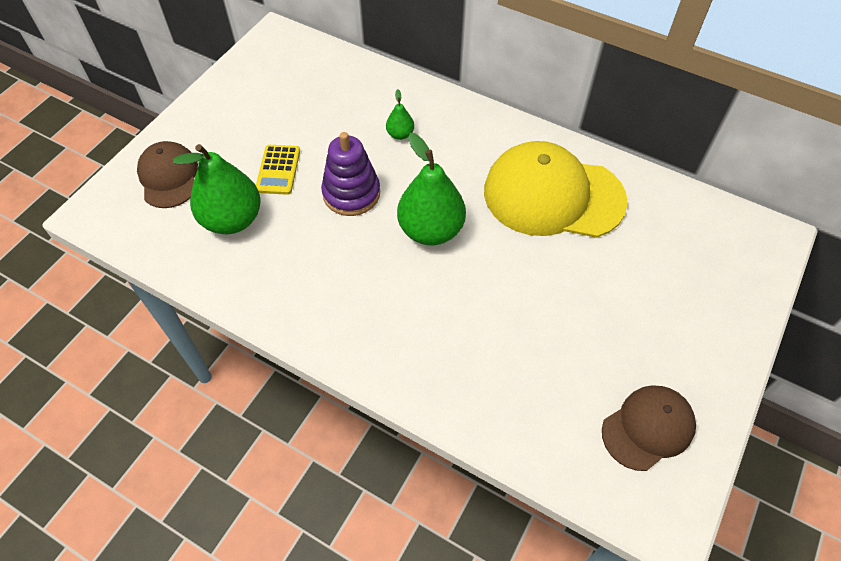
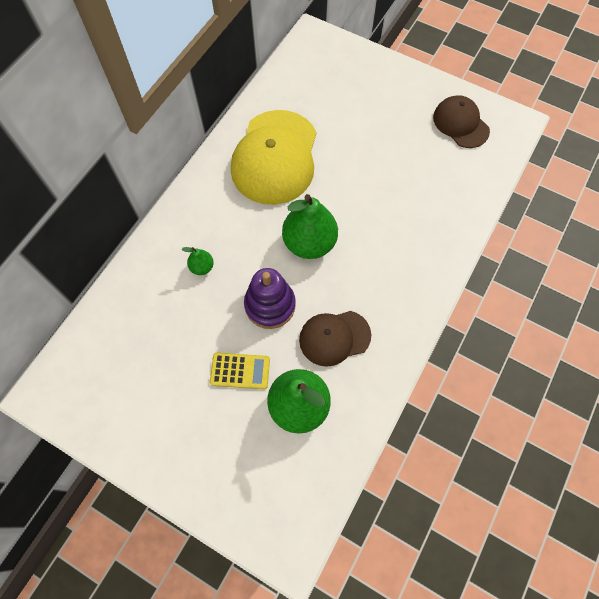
camera: 90 degrees left, 10 degrees up
brown cap [137,141,198,208] -> brown cap moved to [299,311,371,367]

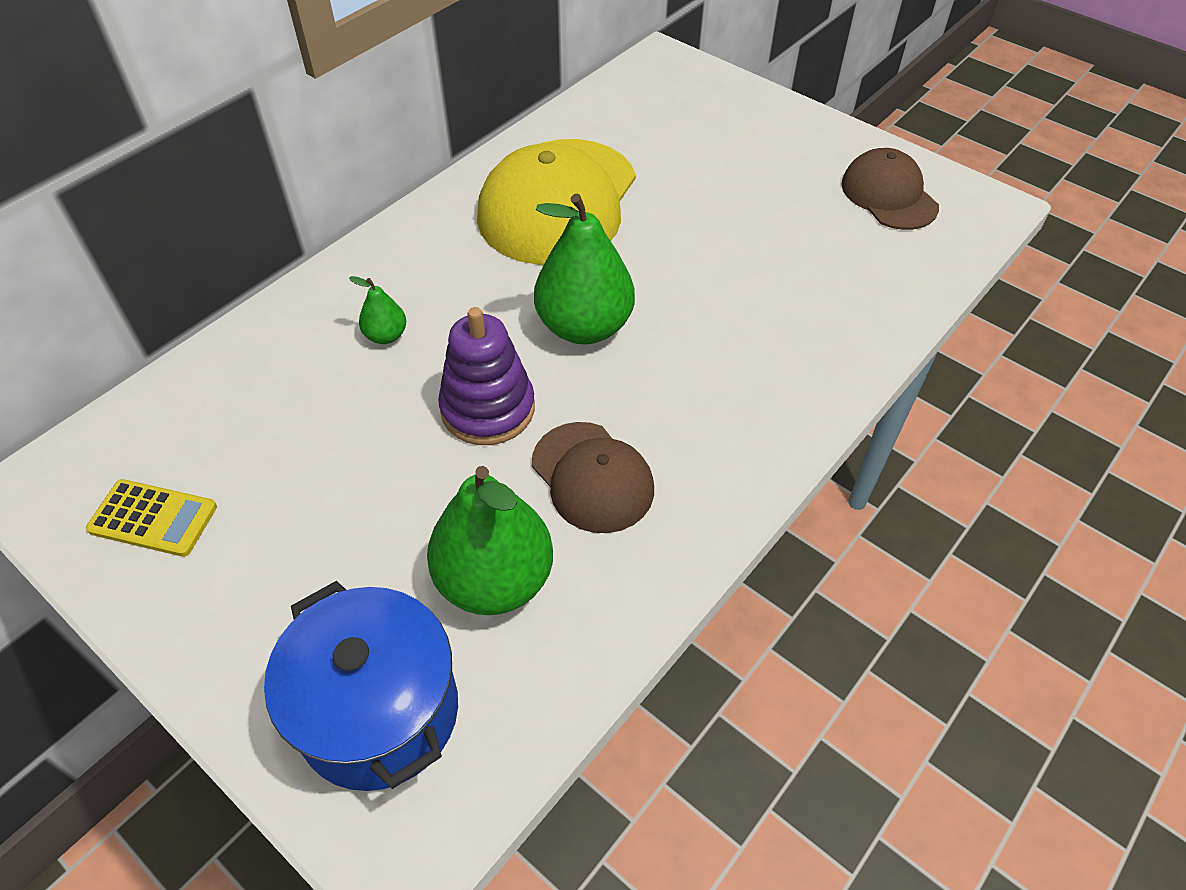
camera: 10 degrees right, 15 degrees down
yellow calculator [210,353,270,389] -> yellow calculator moved to [86,479,217,557]
brown cap [299,311,371,367] -> brown cap turned 120 degrees counterclockwise [532,422,654,533]
none -> blue pot [264,581,458,791]

